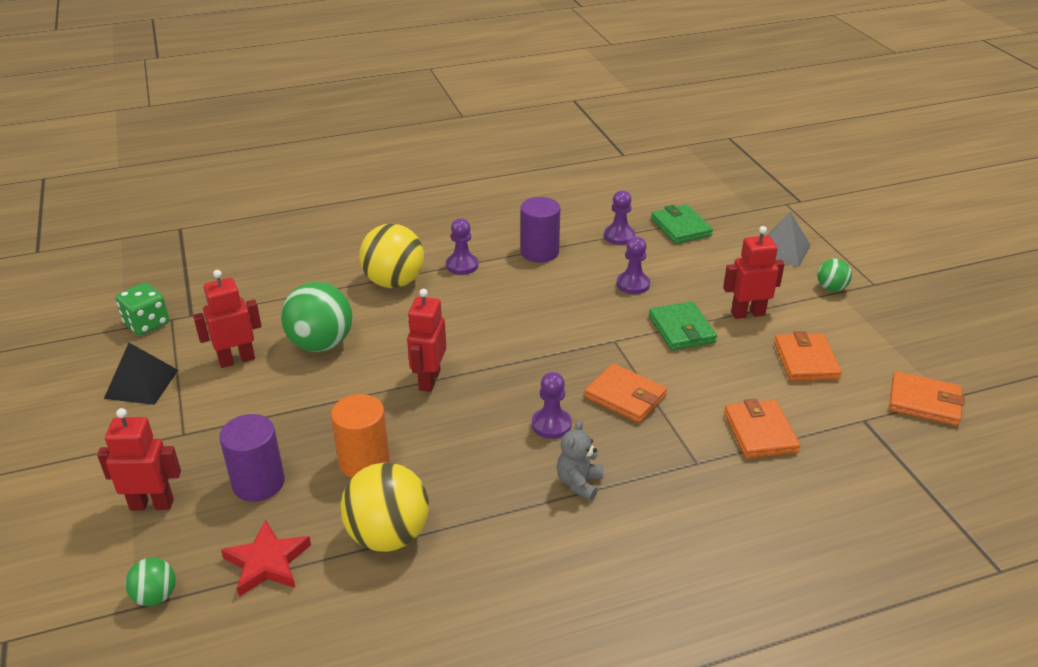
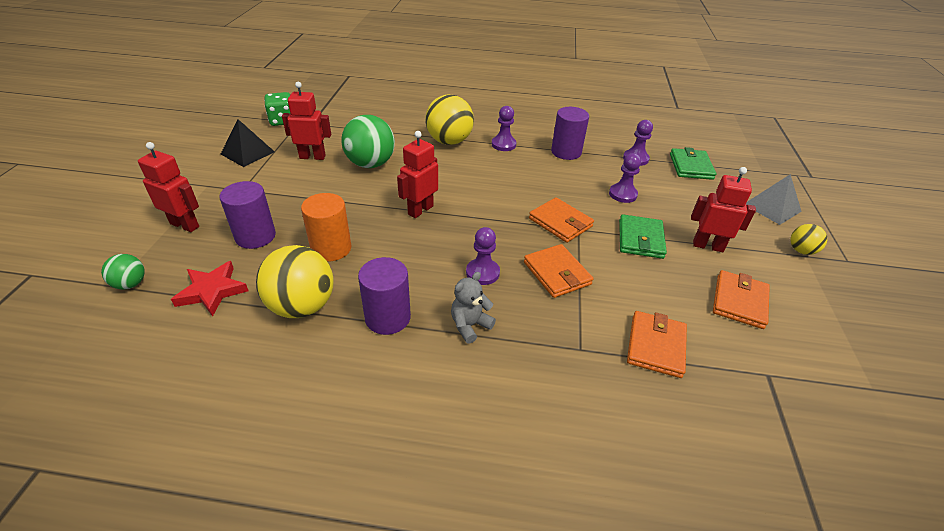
camera: 25 degrees right, 5 degrees up
green ball [817,259,852,291] -> yellow ball [790,224,827,255]
orange wallet [889,371,965,426] -> orange wallet moved to [529,197,594,243]
none -> purple cylinder [358,257,411,335]

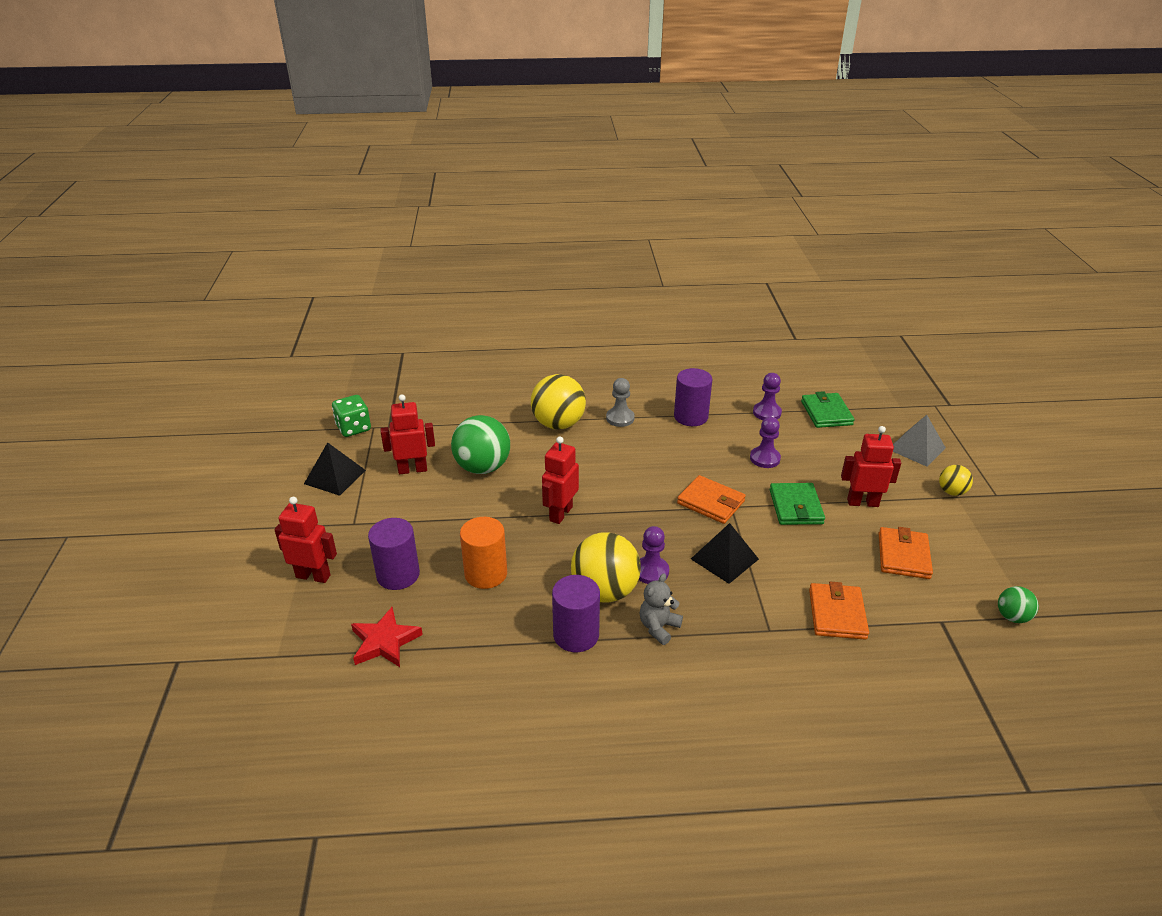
camera: 10 degrees left, 5 degrees down
green ball [101,254,145,289] -> green ball moved to [998,586,1039,623]
yellow ball [256,245,334,318] -> yellow ball moved to [571,532,641,602]
purple pawn [492,106,517,151] -> grey pawn [606,378,635,427]
orange wallet [524,244,593,298] -> black pyramid [691,523,759,584]

